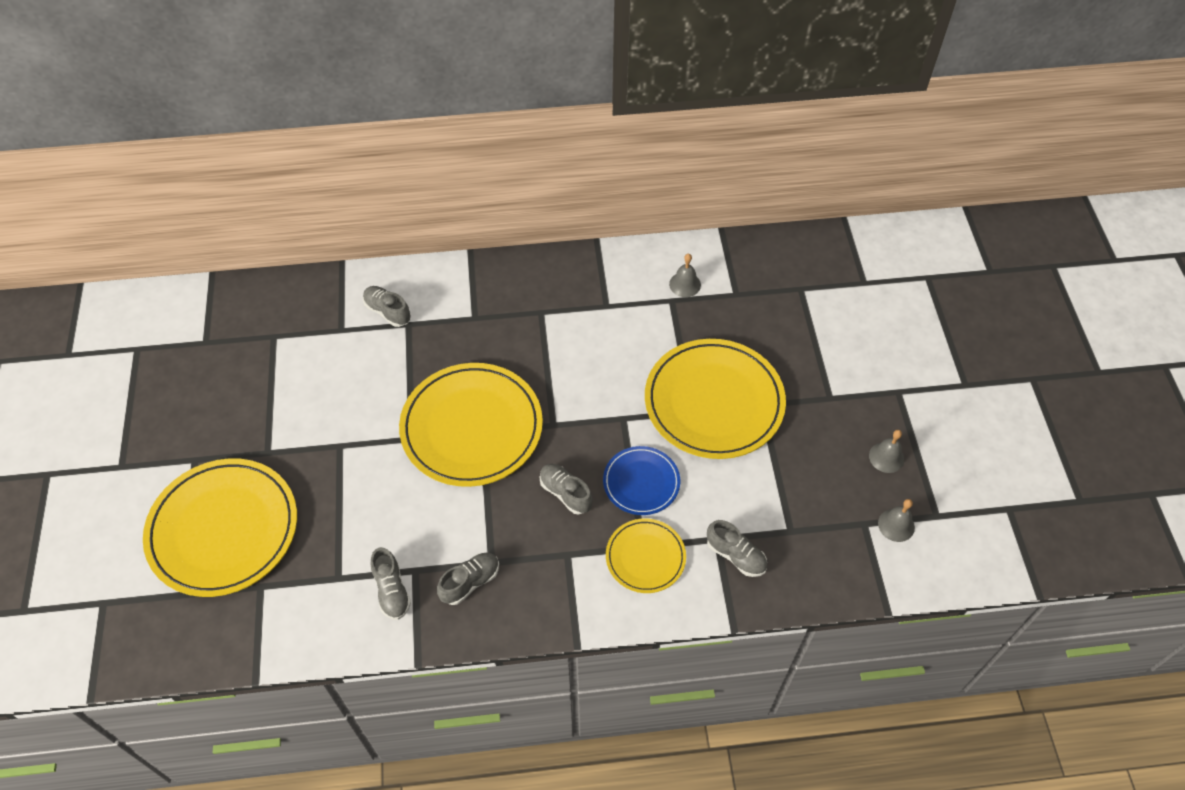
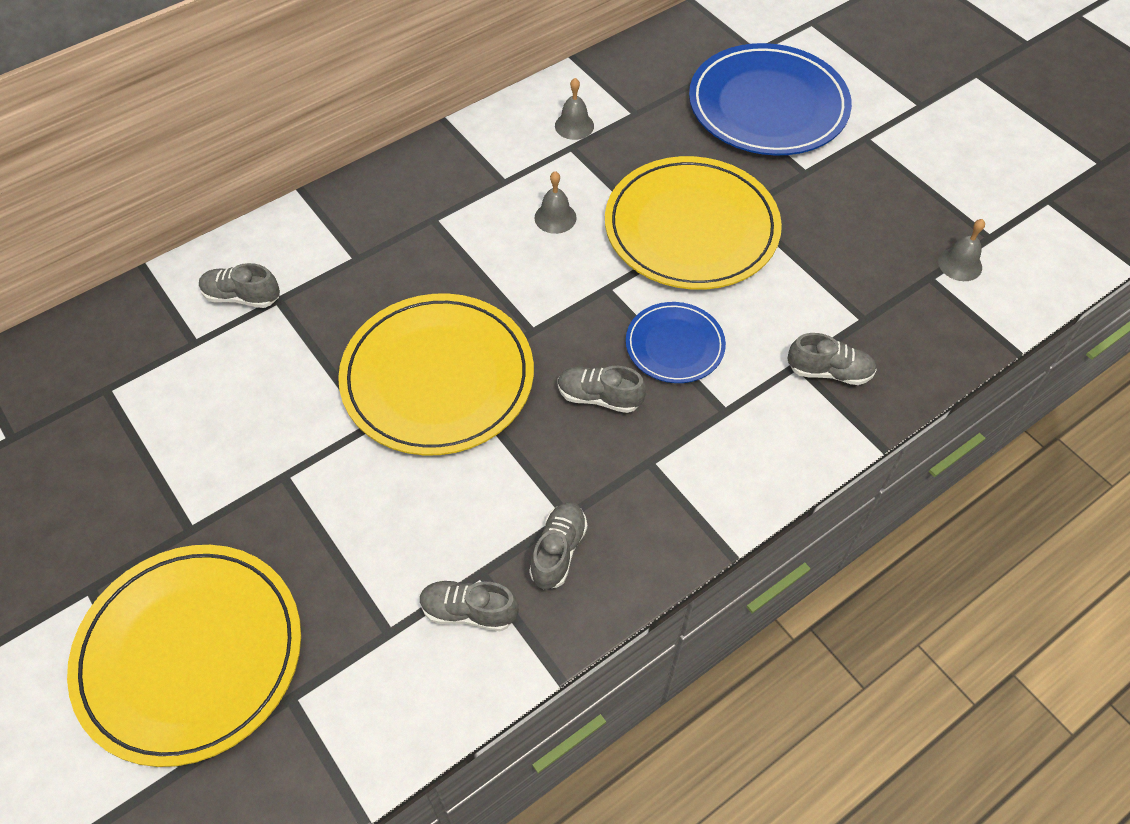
camera: 30 degrees left, 0 degrees up
grey shoe [370,547,411,620] -> grey shoe turned 150 degrees clockwise [419,580,519,631]
yellow plate [606,518,686,593] -> none
grey bell [869,430,904,473] -> grey bell moved to [535,171,576,234]
none -> blue plate [689,43,852,155]

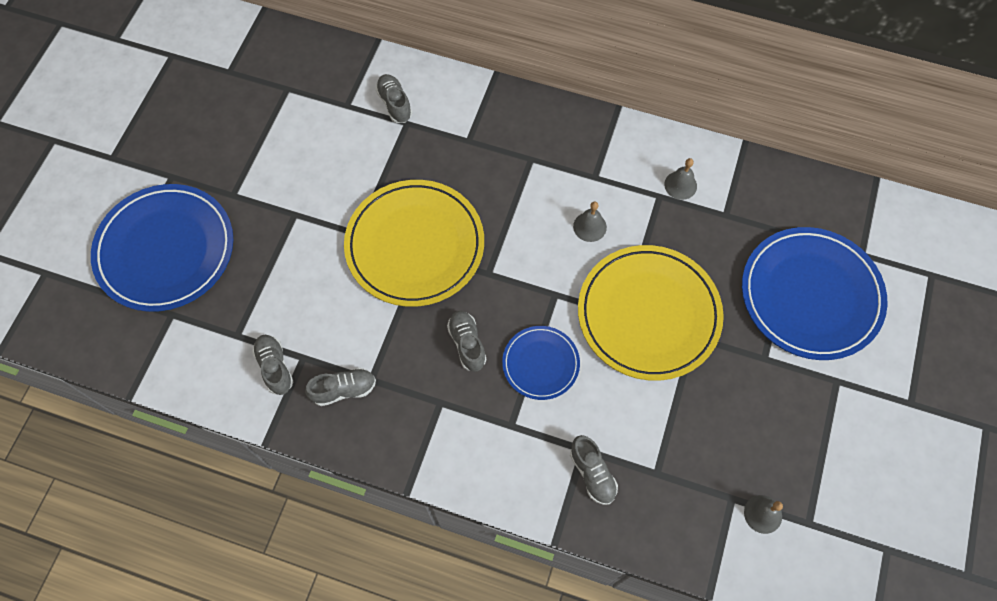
camera: 55 degrees right, 10 degrees up
yellow plate [67,545,301,767] -> blue plate [91,184,233,312]

